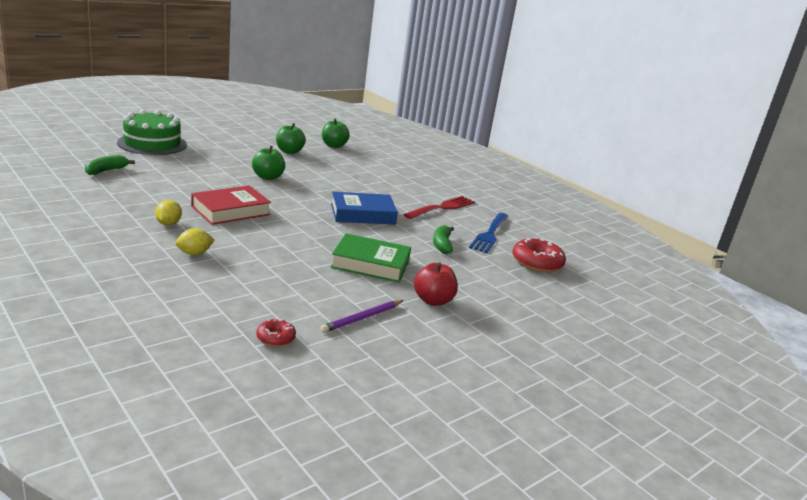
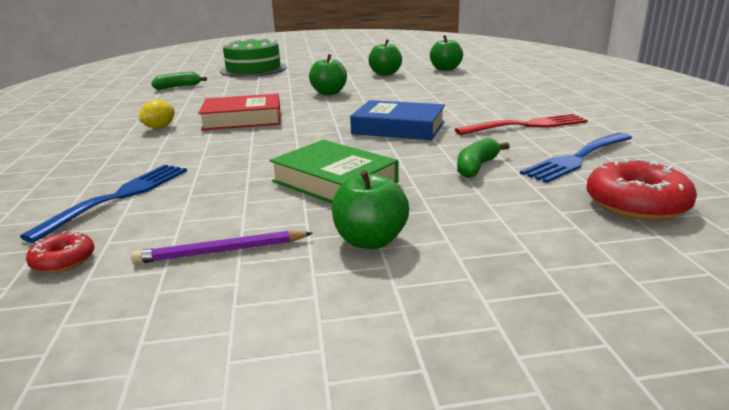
camera: 35 degrees right, 0 degrees up
yellow lemon [175,228,214,255] -> none
red apple [414,262,458,306] -> green apple [332,170,409,249]
none -> blue fork [20,165,187,243]

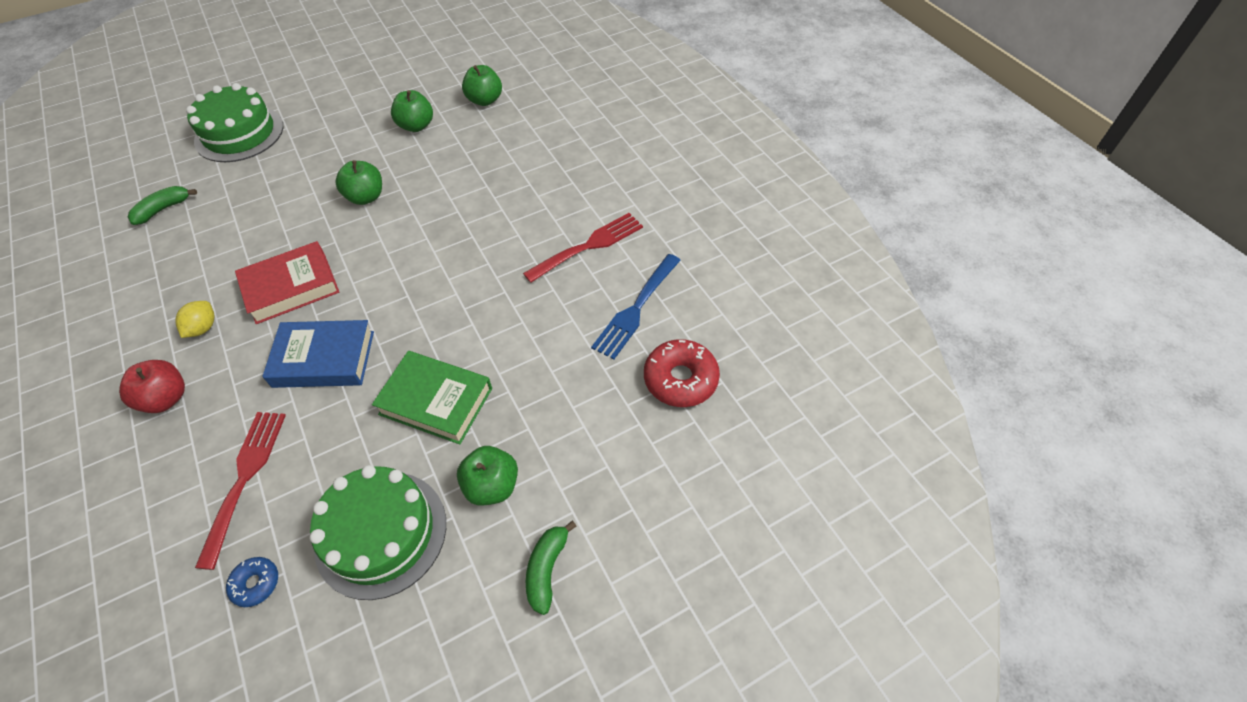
camera: 20 degrees left, 30 degrees up
blue fork [20,165,187,243] -> red fork [195,412,286,570]
red donut [26,231,94,273] -> blue donut [226,557,278,607]
purple pencil [131,230,313,264] -> green cake [310,465,446,600]
blue book [350,100,445,140] -> blue book moved to [262,320,374,388]
green banana [457,138,510,178] -> green banana moved to [526,521,577,615]
none -> red apple [119,360,185,413]

